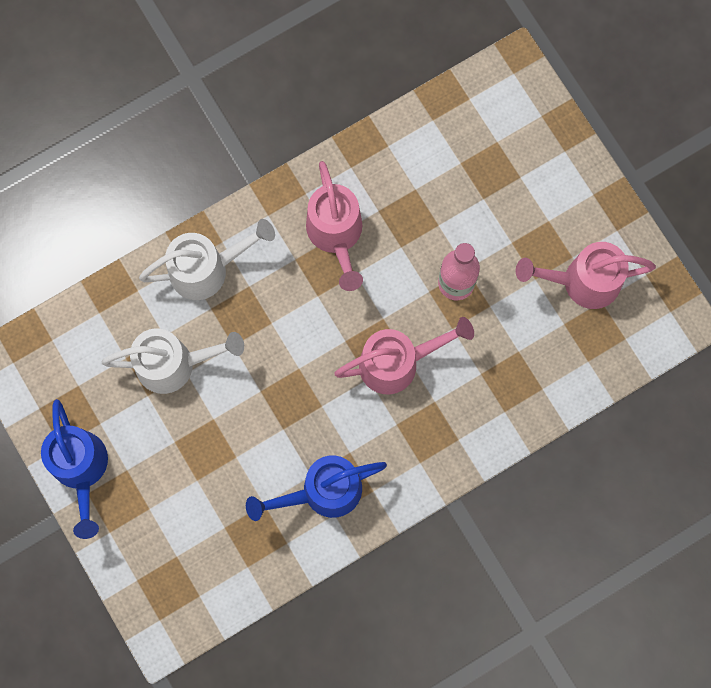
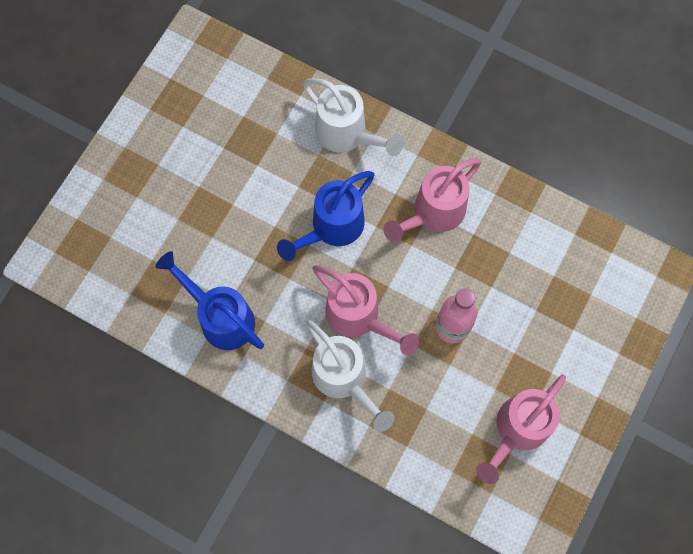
camera: 60 degrees right, 5 degrees down
blue watering can [41,399,108,539] -> blue watering can moved to [277,171,374,261]
white watering can [102,328,244,394] -> white watering can moved to [306,320,395,432]
pink watering can [516,242,656,309] -> pink watering can turned 105 degrees counterclockwise [476,375,566,484]

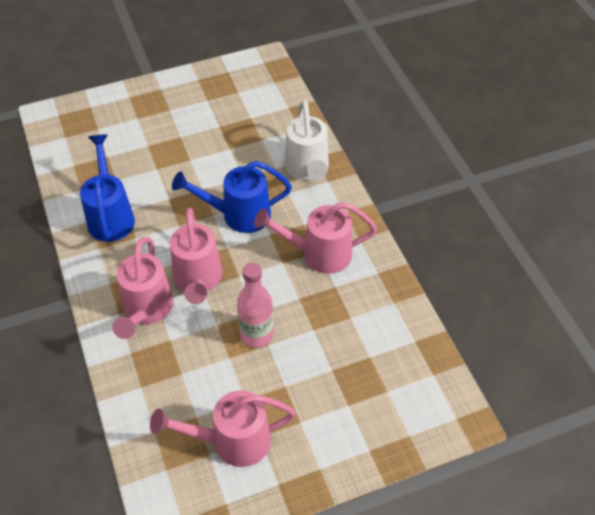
camera: 40 degrees right, 20 degrees down
white watering can [306,320,395,432] -> pink watering can [112,237,174,339]

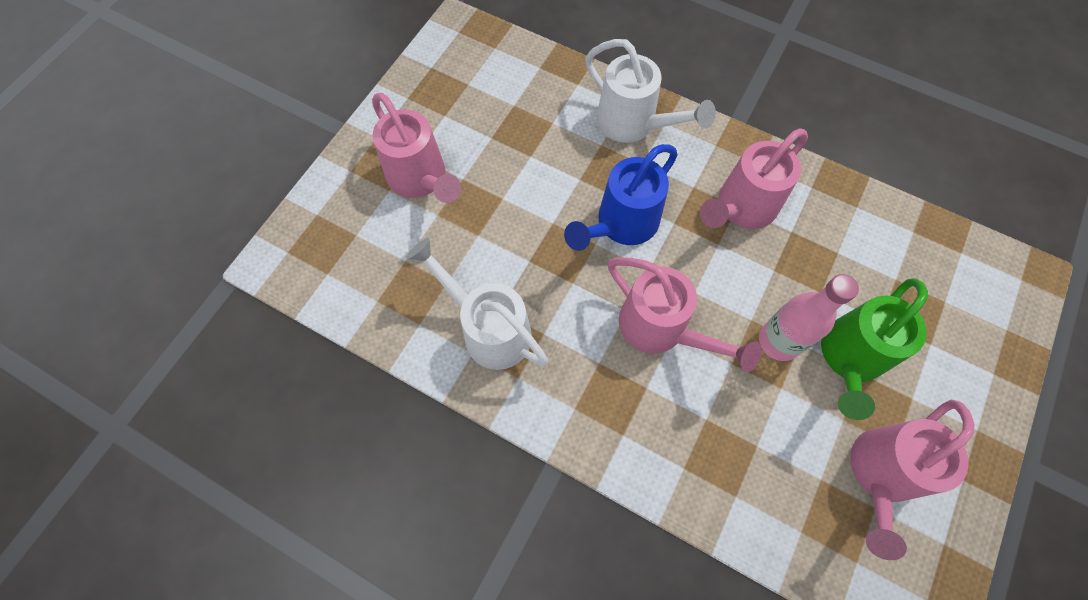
camera: 40 degrees left, 15 degrees up
blue watering can [80,135,135,242] -> white watering can [406,238,549,370]
pink watering can [112,237,174,339] -> pink watering can moved to [372,93,461,203]
none -> green watering can [821,278,928,420]

